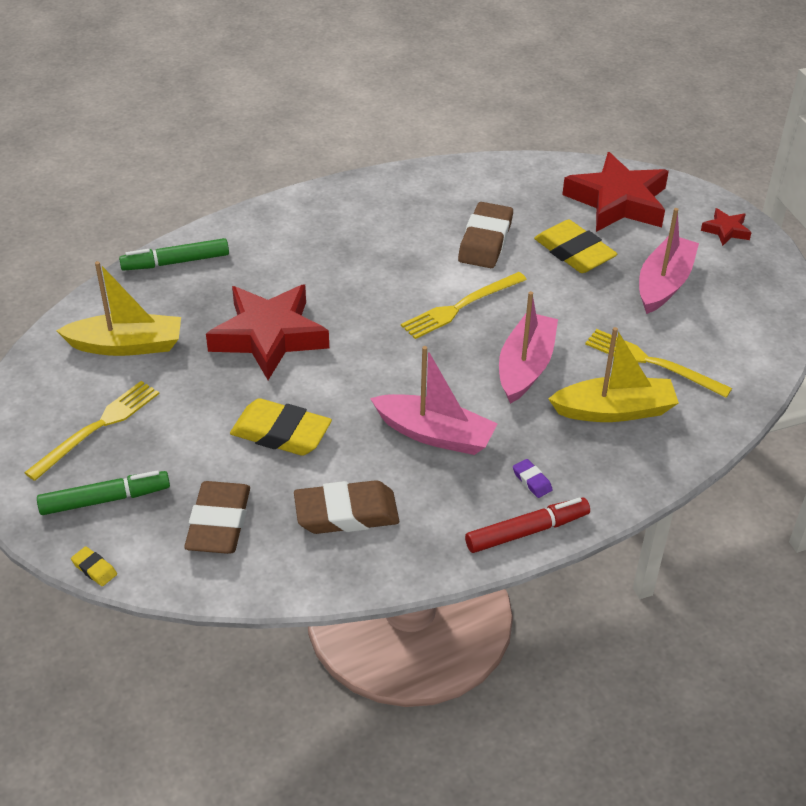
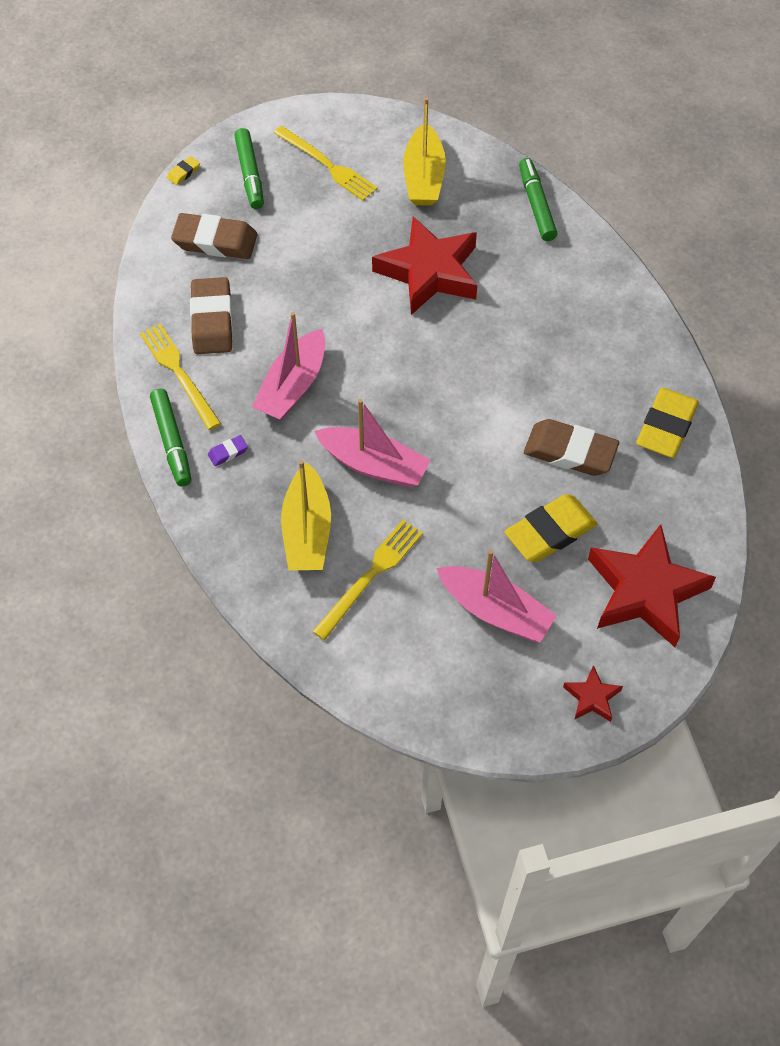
camera: 95 degrees right, 15 degrees up
yellow eraser [230,398,332,456] -> yellow eraser moved to [636,388,699,458]
yellow fork [401,272,527,339] -> yellow fork moved to [140,324,221,430]
red marker [465,498,590,553] -> green marker [150,388,192,487]

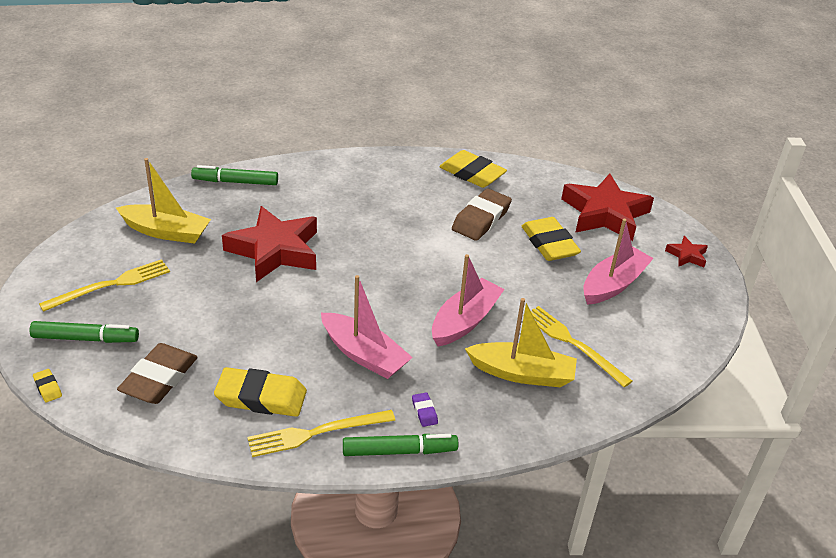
camera: 80 degrees left, 20 degrees down
brown eraser [190,277,233,354] -> yellow eraser [214,367,307,417]

